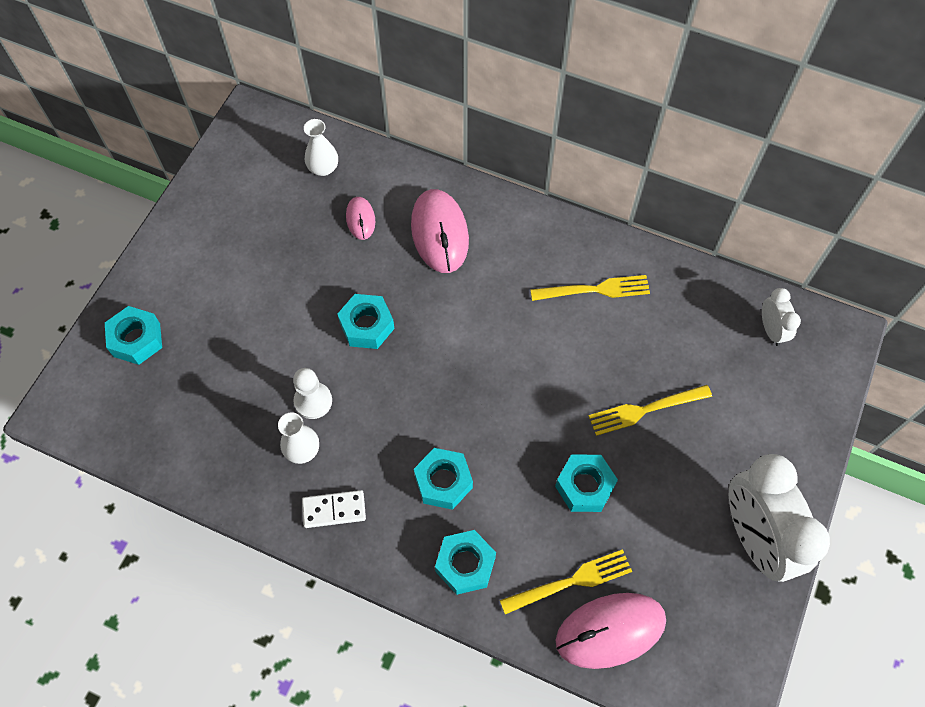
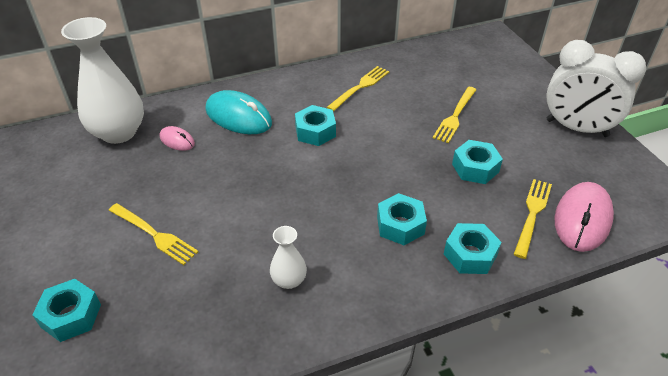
camera: 45 degrees left, 20 degrees down
white pawn [293,368,332,419] -> none
white domino [302,490,366,528] -> none
white vase [304,119,338,176] -> white vase [61,17,144,144], size x2.11
turquoise nut [337,294,394,349] -> turquoise nut moved to [295,105,336,146]
pink mouse [411,189,469,273] -> turquoise mouse [205,90,272,134]
white clock [762,288,801,346] -> none
none -> yellow fork [108,203,199,265]

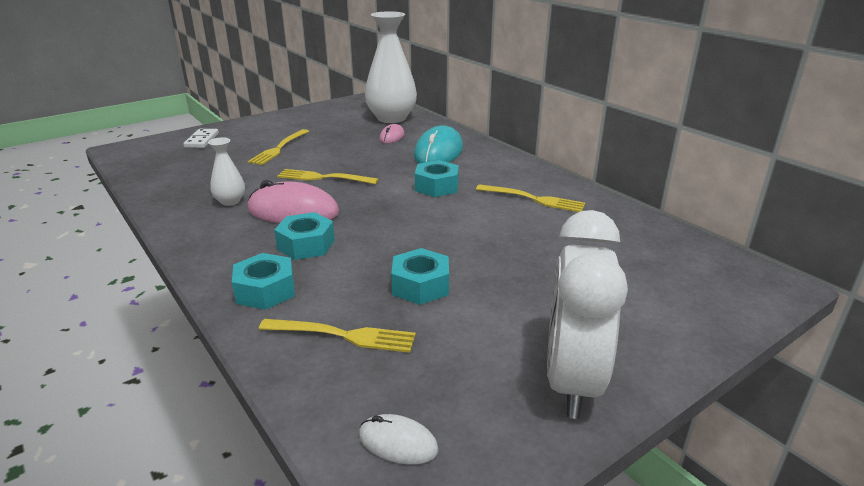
camera: 75 degrees right, 15 degrees down
turquoise nut [32,279,101,342] -> white domino [183,129,219,148]
yellow fork [433,87,477,143] -> yellow fork moved to [277,169,379,184]
pink mouse [555,182,614,252] -> pink mouse moved to [247,180,339,223]
none -> white mouse [359,414,439,465]

